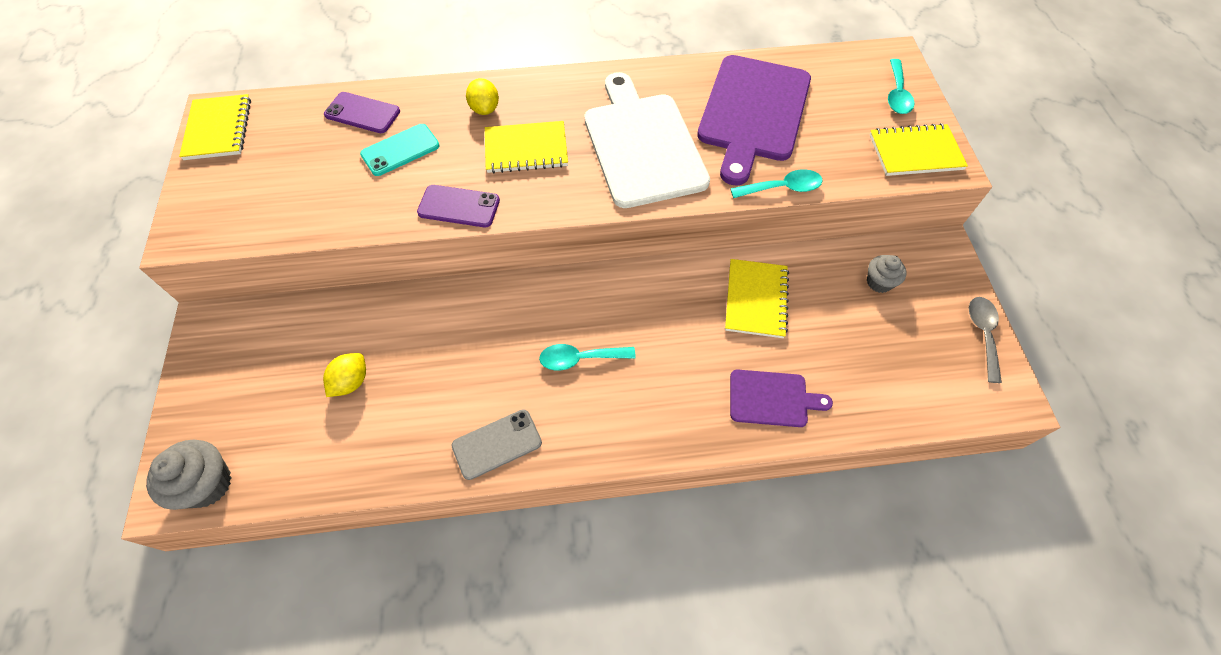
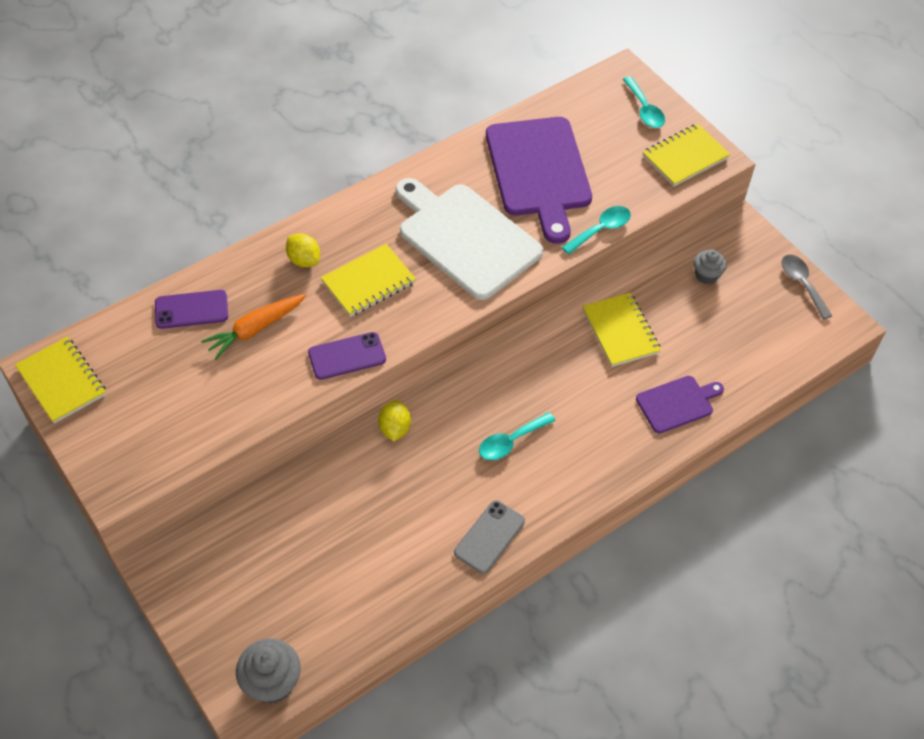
camera: 30 degrees left, 5 degrees down
yellow lemon [323,353,366,397] -> yellow lemon moved to [378,400,411,442]
turquoise phone [360,124,440,176] -> orange carrot [201,294,306,359]

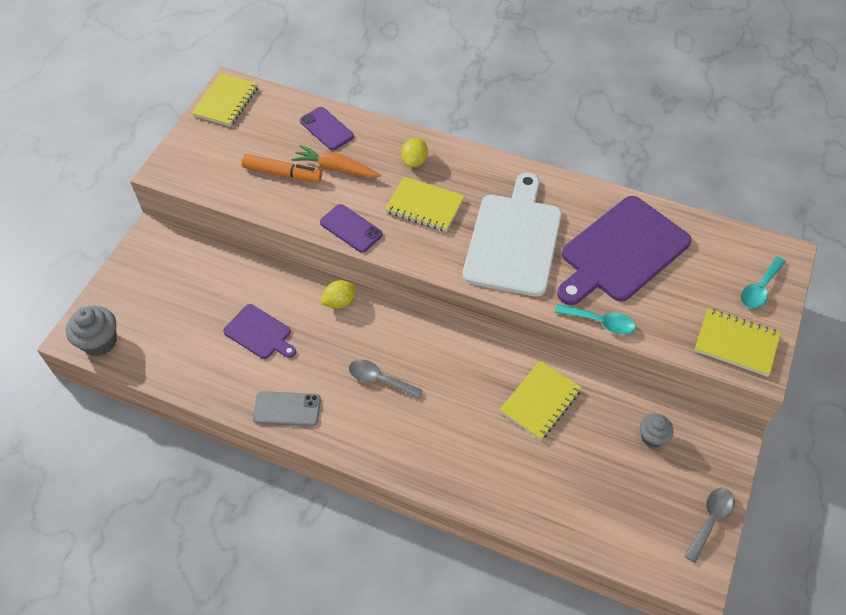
camera: 60 degrees right, 0 degrees up
turquoise spoon [479,412,556,460] -> grey spoon [349,360,423,399]
purple cutting board [636,376,724,434] -> purple cutting board moved to [223,304,296,359]
none -> orange marker [241,154,322,182]

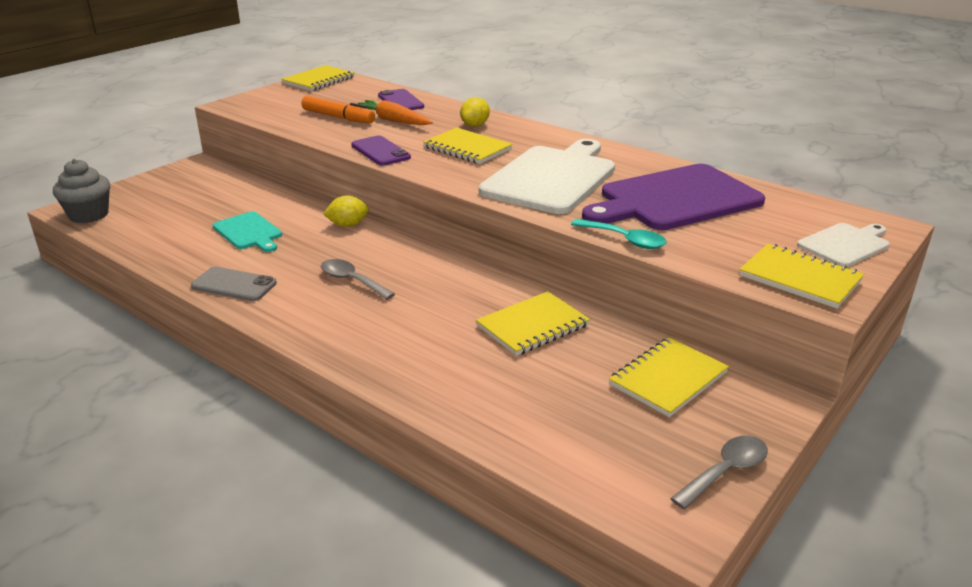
camera: 15 degrees right, 25 degrees down
purple cutting board [223,304,296,359] -> turquoise cutting board [213,212,282,252]
grey cupcake [640,414,674,447] -> yellow notebook [609,337,729,417]
turquoise spoon [741,256,786,309] -> white cutting board [797,223,890,267]

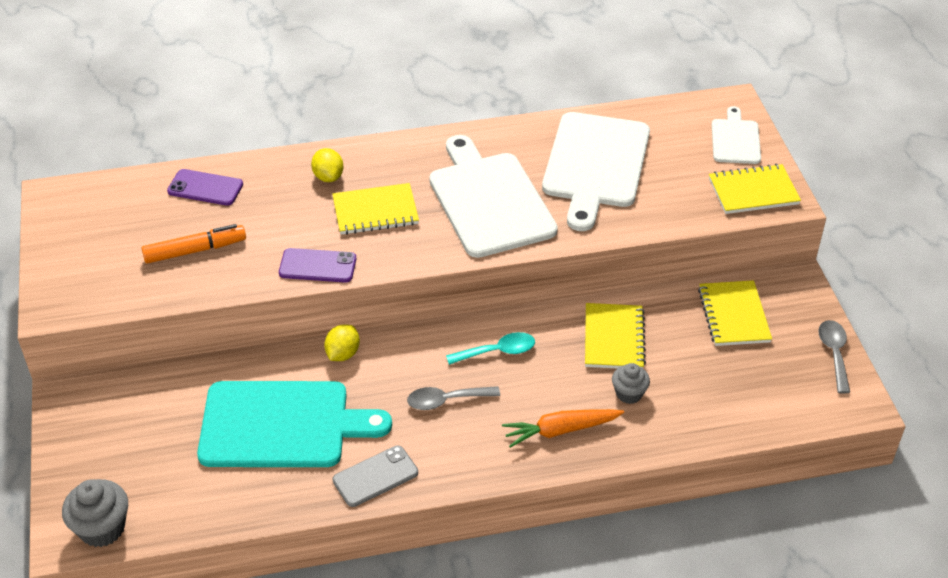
camera: 50 degrees left, 15 degrees up
turquoise cutting board [213,212,282,252] -> turquoise cutting board [197,381,392,467], size x1.94
yellow notebook [281,65,355,91] -> none
orange carrot [358,100,433,125] -> orange carrot moved to [502,409,624,448]
turquoise spoon [571,219,667,249] -> turquoise spoon moved to [446,332,535,365]
purple cutting board [582,164,765,230] -> white cutting board [542,112,650,231]
none -> grey cupcake [612,363,650,404]

